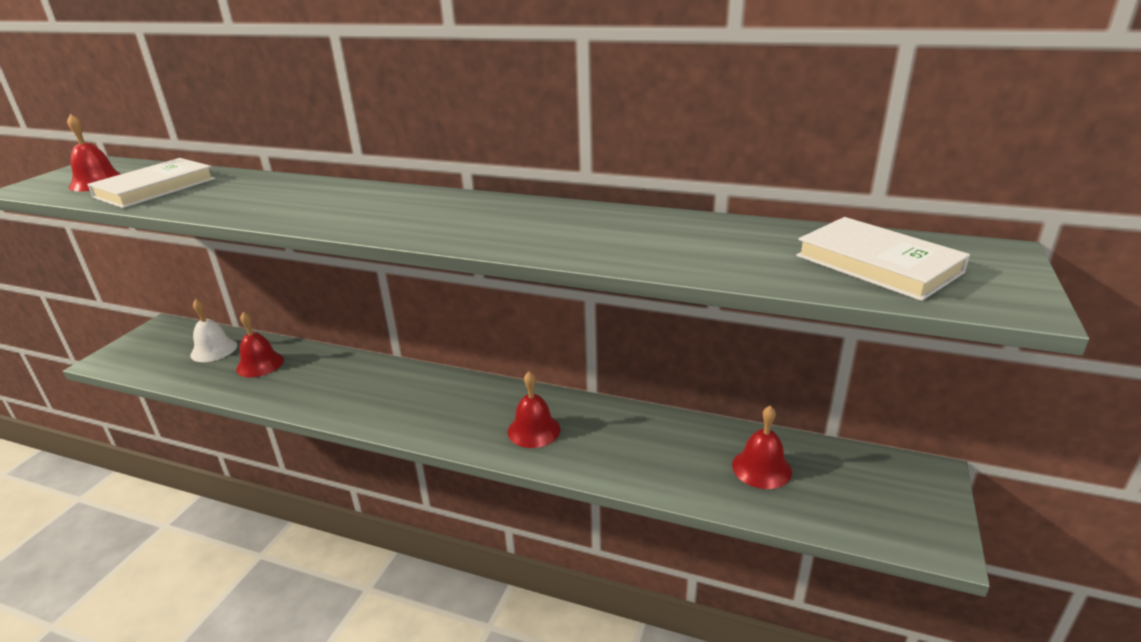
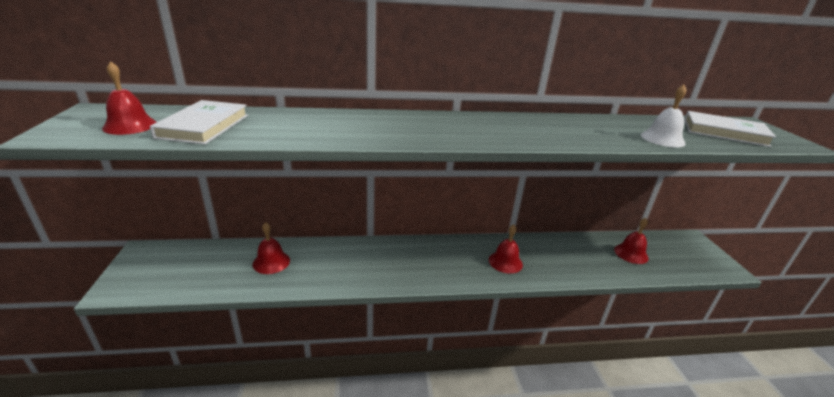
camera: 30 degrees left, 0 degrees up
white bell [190,299,237,362] -> white bell moved to [641,85,686,148]

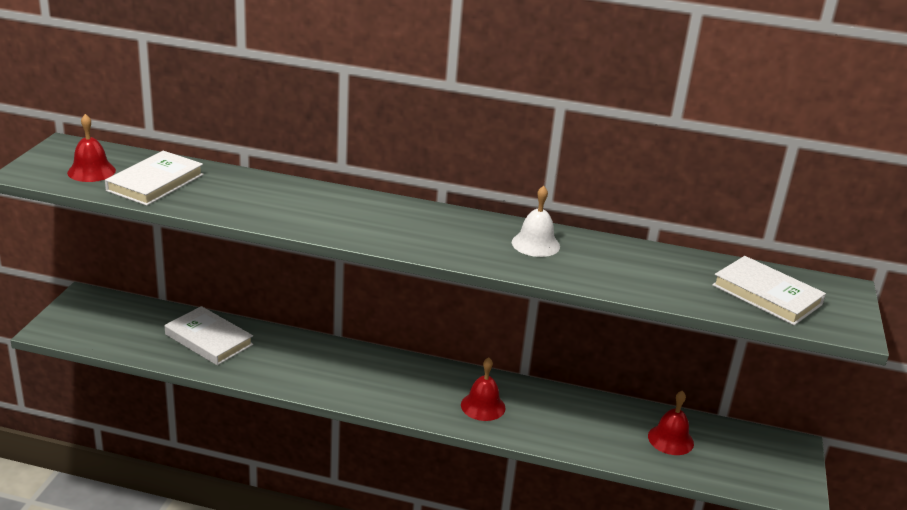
camera: 20 degrees right, 0 degrees up
red bell [252,222,290,274] -> white book [165,306,253,365]
white bell [641,85,686,148] -> white bell moved to [512,186,560,257]

